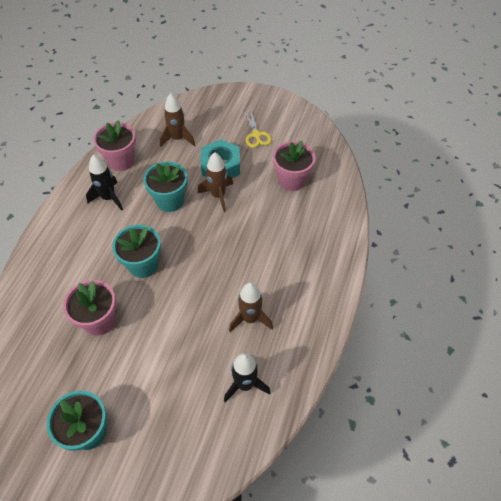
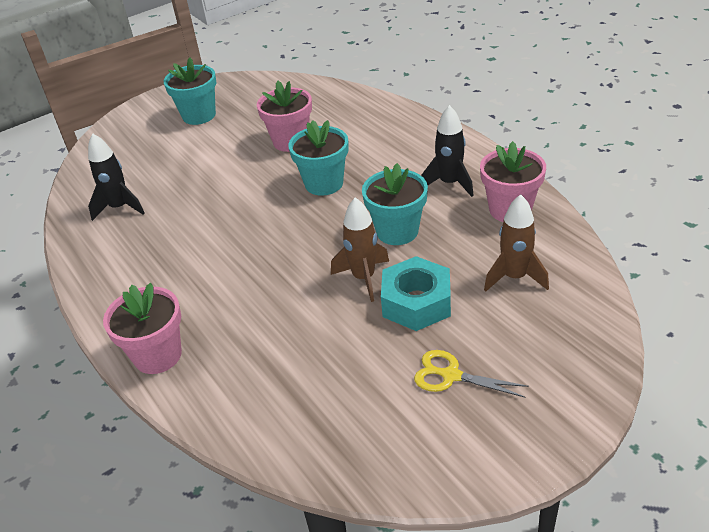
camera: 130 degrees right, 15 degrees down
brown rocket [229,282,273,332] -> none
pink flower pot [273,140,316,191] -> pink flower pot moved to [103,283,182,374]

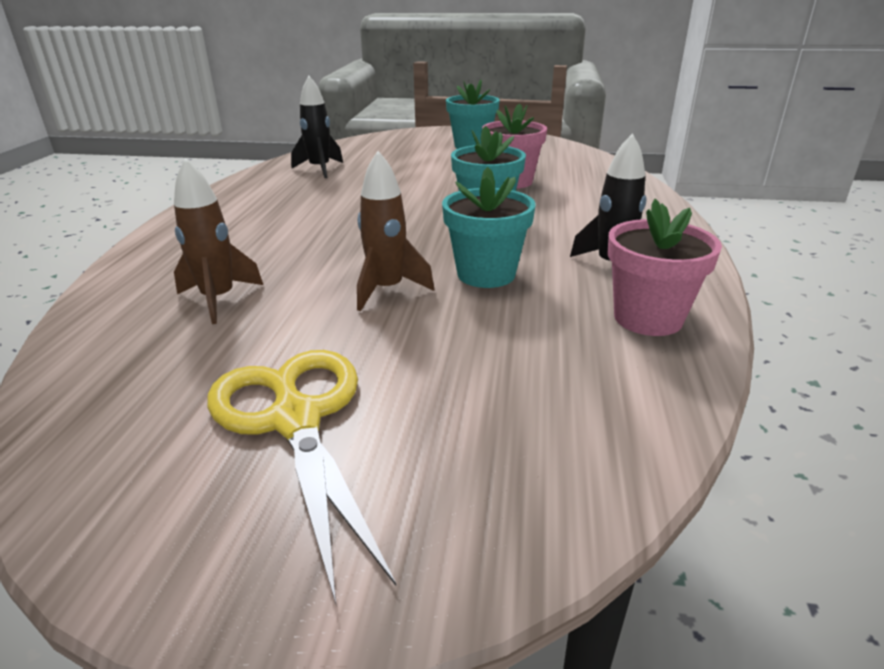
camera: 40 degrees right, 10 degrees down
pink flower pot [103,283,182,374] -> none
turquoise nut [381,256,451,331] -> none
yellow scissors [414,350,529,397] -> yellow scissors [207,350,396,604], size x1.78
brown rocket [484,194,549,291] -> brown rocket moved to [174,158,263,324]

